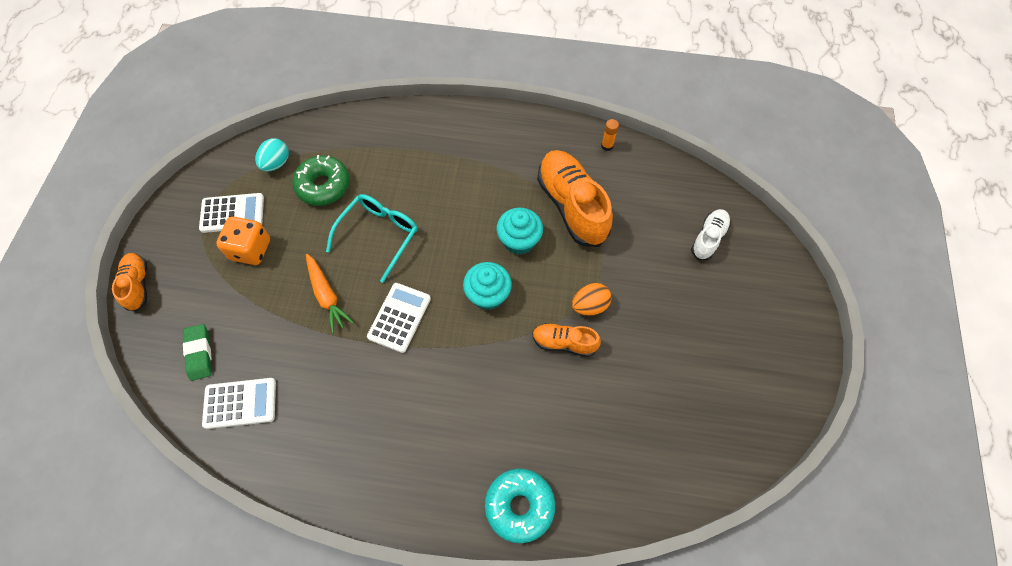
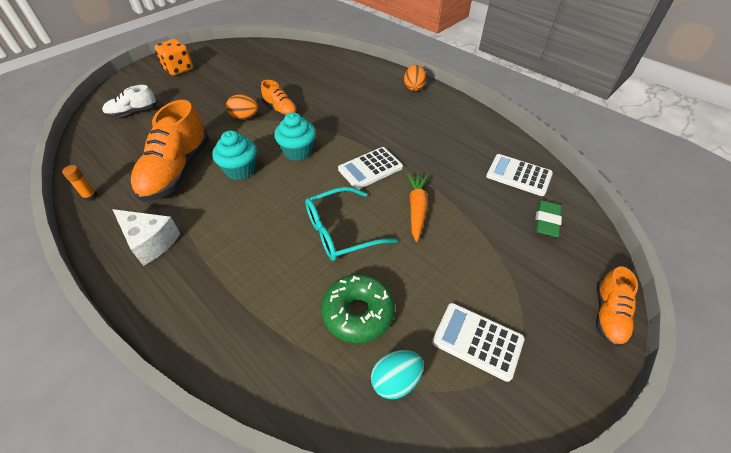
camera: 145 degrees left, 15 degrees down
orange dice [216,216,270,265] -> orange dice moved to [155,39,193,76]
turquoise donut [485,469,555,543] -> none
none -> white cheese [112,209,181,266]
none -> orange egg [404,65,426,91]

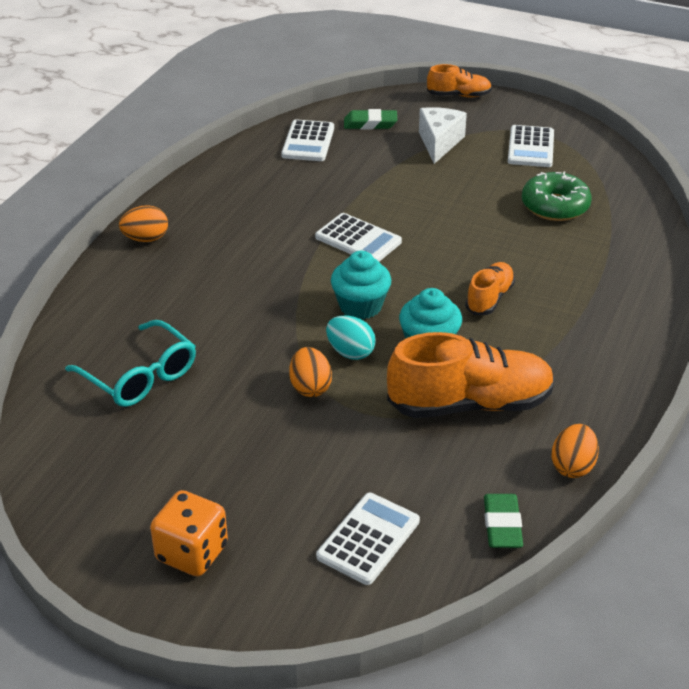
camera: 110 degrees left, 10 degrees down
orange glue stick [62,165,97,201] -> orange egg [551,424,599,478]
white shoe [102,85,157,117] -> white calculator [316,493,420,585]
white cheese [112,209,181,266] -> white cheese moved to [419,107,467,164]
orange shoe [261,80,298,117] -> orange shoe moved to [465,262,515,315]
turquoise glasses [305,187,397,261] -> turquoise glasses moved to [65,320,196,407]
turquoise egg [371,350,424,399] -> turquoise egg moved to [326,315,376,360]
orange carrot [407,173,428,242] -> none
none -> green eraser [484,494,523,548]

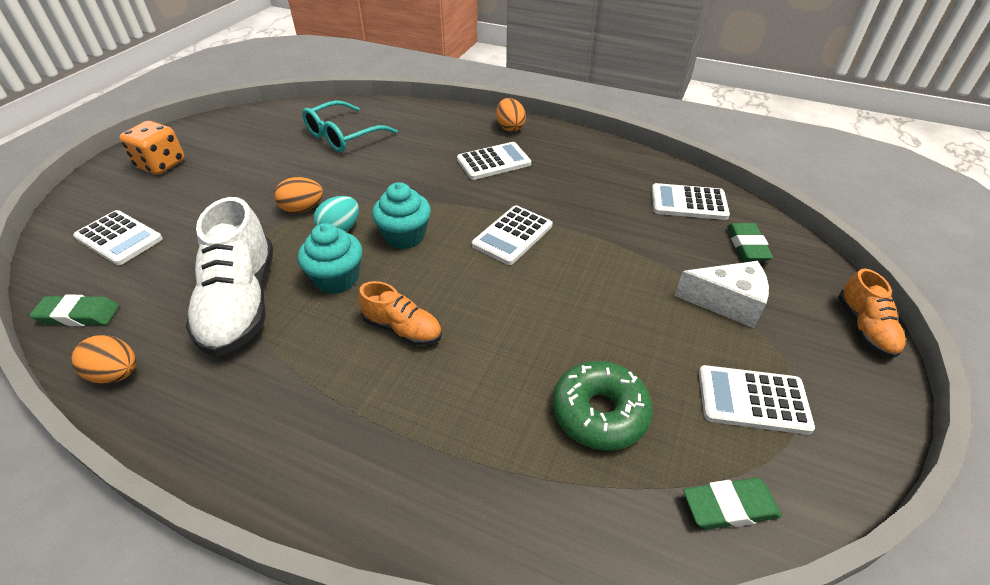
camera: 90 degrees right, 5 degrees up
orange shoe [387,332,555,418] -> white shoe [186,197,273,356]
none -> white calculator [457,142,531,180]
none -> green eraser [683,478,782,530]

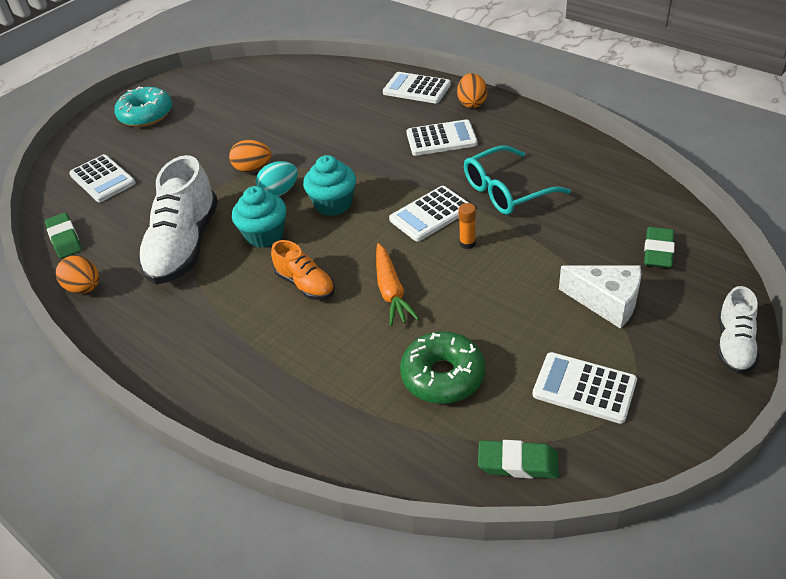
camera: 20 degrees right, 0 degrees up
green eraser [30,295,119,326] -> green eraser turned 45 degrees clockwise [45,213,82,259]
orange dice [119,121,185,174] -> turquoise donut [115,87,172,127]
turquoise glasses [302,100,397,152] -> turquoise glasses moved to [464,145,571,215]
white calculator [652,183,730,220] -> white calculator moved to [383,72,451,103]
orange shoe [838,269,906,358] -> white shoe [718,286,759,374]
none -> orange carrot [376,243,419,326]
none -> orange glue stick [458,203,476,249]

